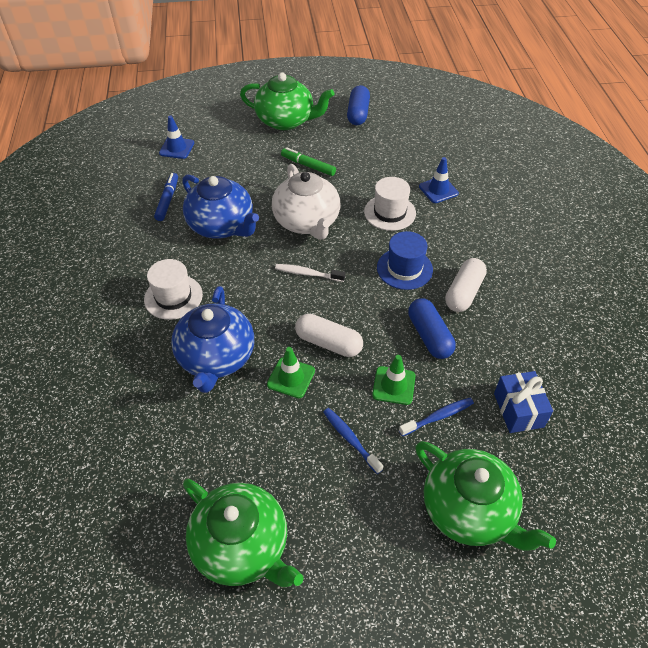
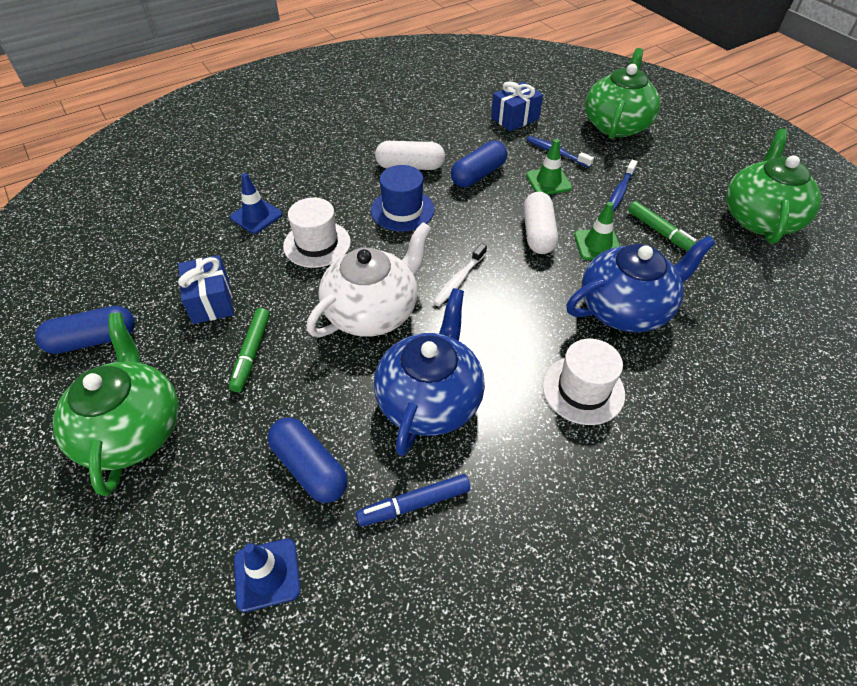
camera: 115 degrees left, 0 degrees up
white toothbrush [275,264,345,282] -> white toothbrush turned 45 degrees clockwise [433,243,487,306]
none -> blue gift [178,255,234,324]
none -> blue capsule [267,417,348,503]
none -> green marker [628,201,697,251]

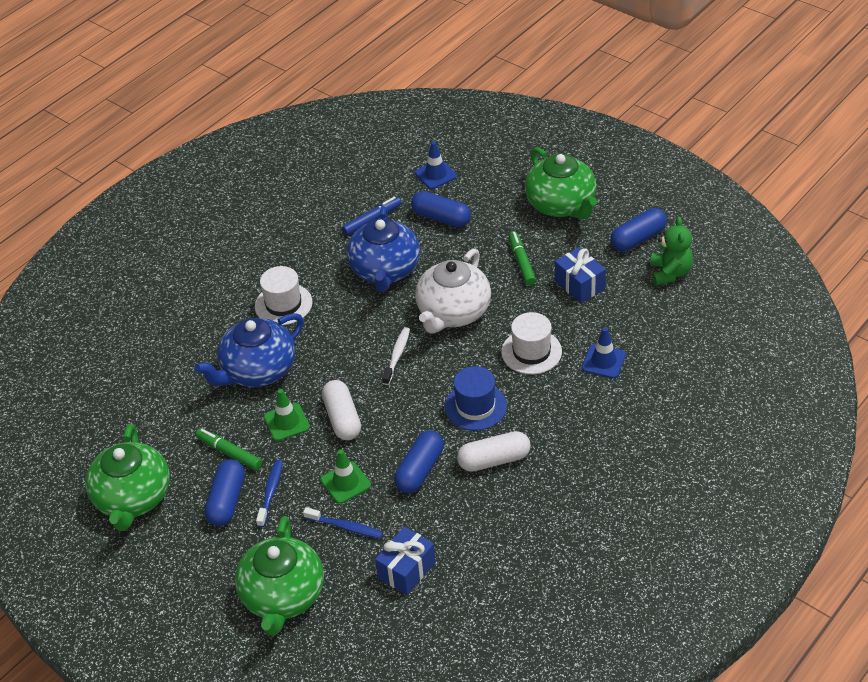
camera: 165 degrees right, 5 degrees down
none -> blue capsule [204,459,245,526]
none -> green teddy bear [650,217,693,286]

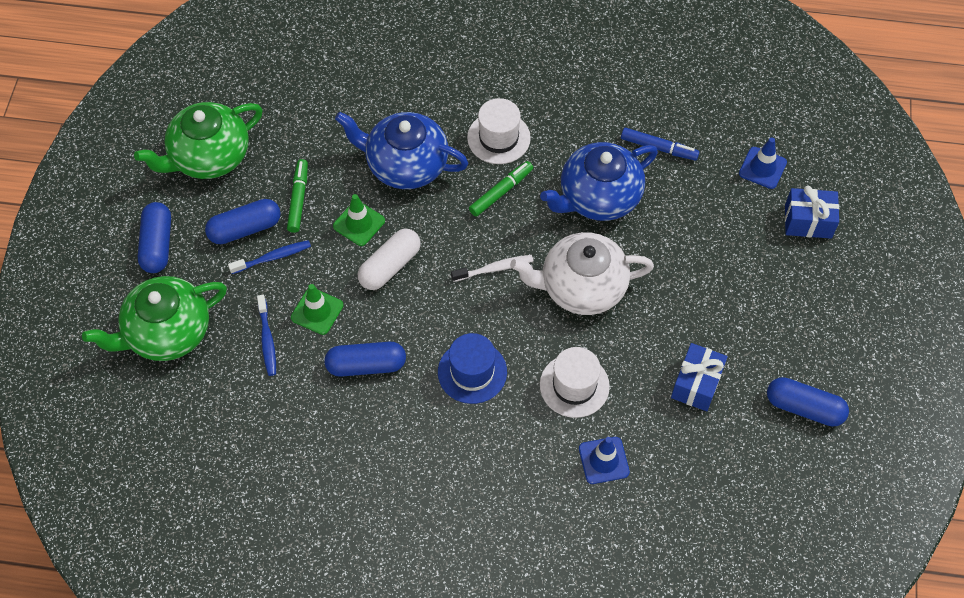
camera: 55 degrees right, 15 degrees up
blue gift [375,526,436,595] -> blue gift moved to [785,186,839,239]
blue capsule [411,191,471,227] -> blue capsule moved to [138,202,171,273]
white capsule [457,431,531,472] -> none
green marker [509,231,536,285] -> green marker moved to [469,161,533,217]
green teapot [525,147,597,219] -> none
green teddy bear [650,217,693,286] -> none

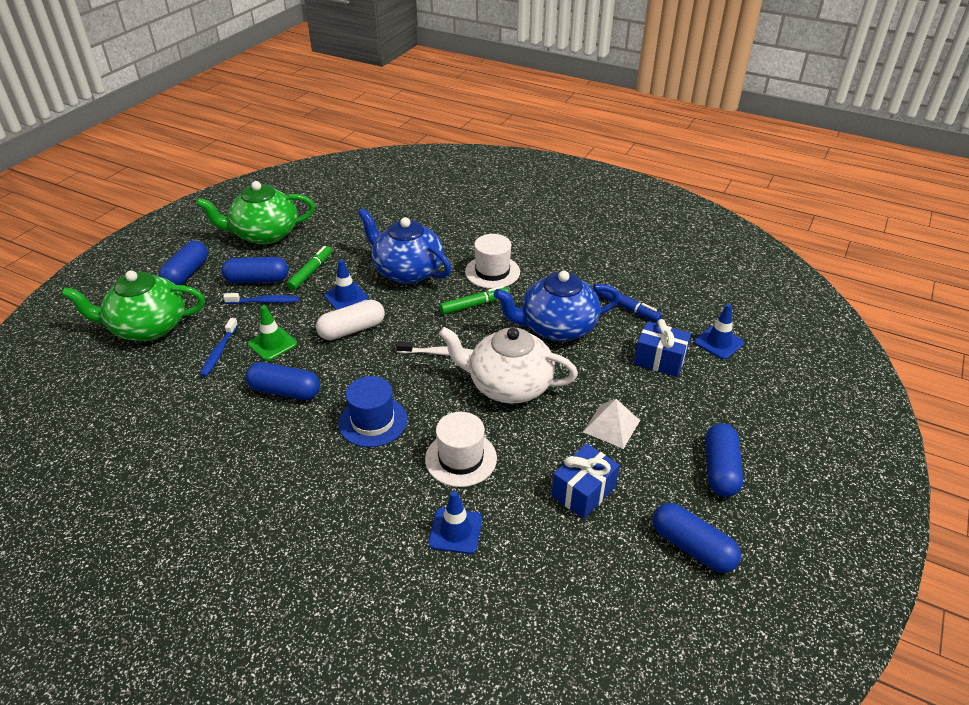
camera: 20 degrees right, 20 degrees down
green traffic cone [333,194,385,246] -> blue traffic cone [324,260,369,310]
blue gift [785,186,839,239] -> blue gift moved to [634,319,691,377]
none -> white pyramid [583,399,640,449]
none -> blue capsule [706,423,743,497]

